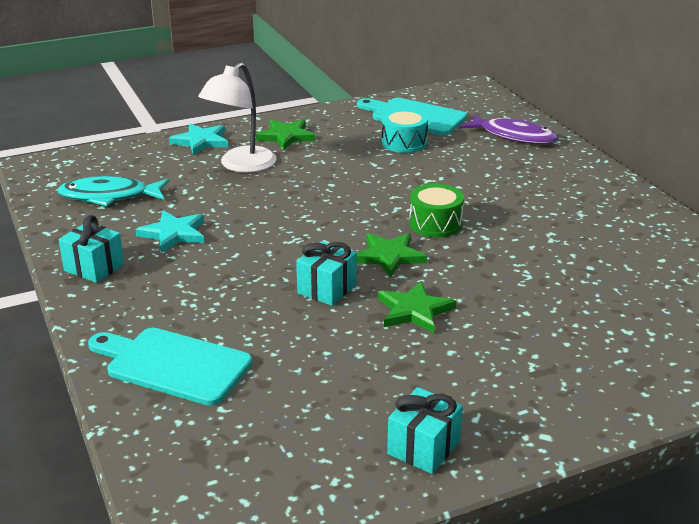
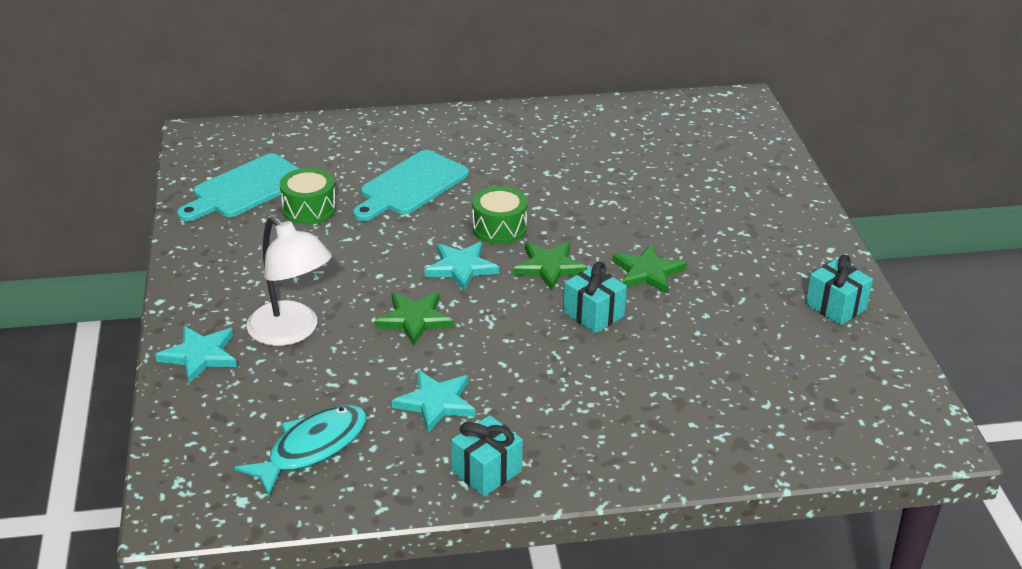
camera: 75 degrees left, 5 degrees up
turquoise fish [57,176,169,206] -> turquoise fish turned 150 degrees counterclockwise [235,405,367,496]
turquoise cutting board [88,328,252,406] -> turquoise cutting board moved to [353,150,469,221]
green star [255,119,315,150] -> green star moved to [374,292,454,346]
turquoise drum [382,108,428,153] -> green drum [280,168,336,225]
purple fish [460,113,558,144] -> none
none -> turquoise star [425,242,500,291]

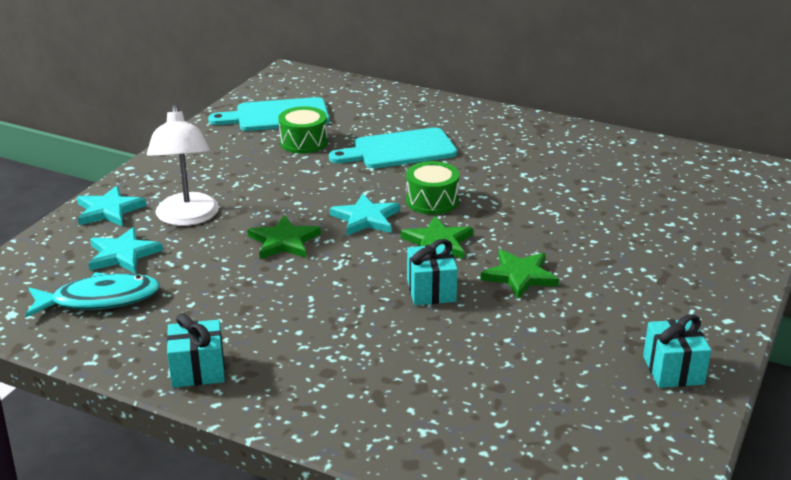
camera: 35 degrees right, 5 degrees down
turquoise star [392,370,476,433] -> turquoise star moved to [88,227,163,273]

